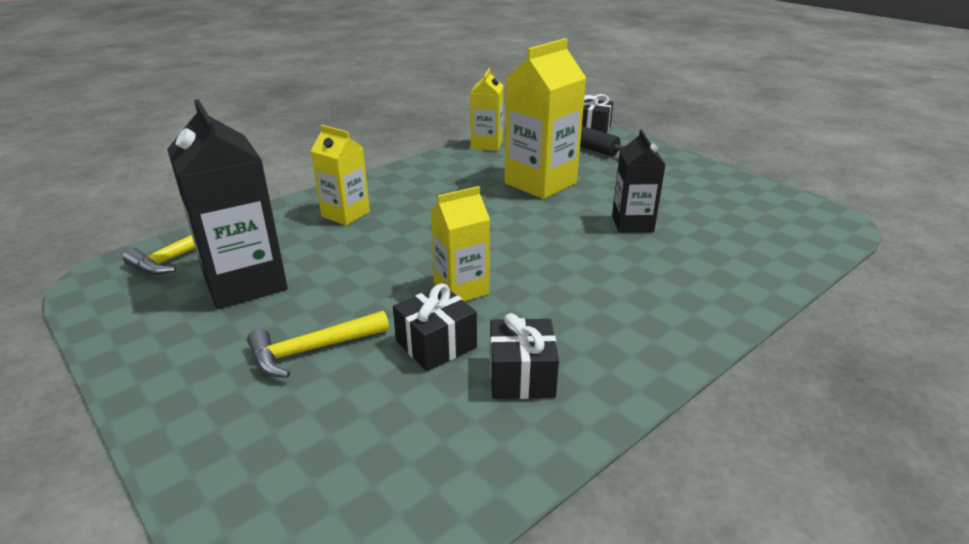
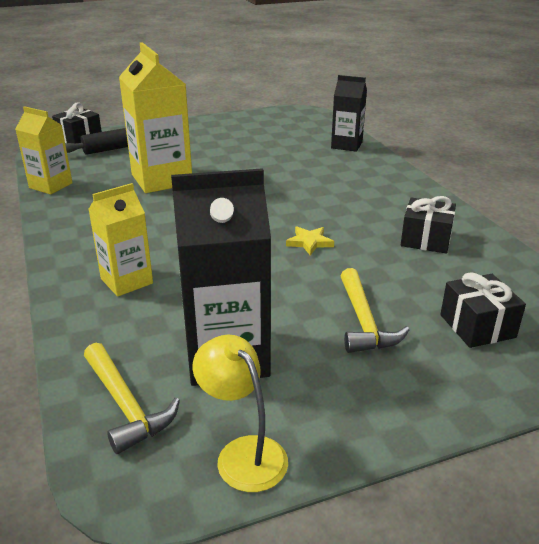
camera: 70 degrees left, 0 degrees up
black gift [393,284,477,371] -> black gift moved to [440,272,526,348]
yellow carton [430,186,490,302] -> yellow star [286,227,334,256]
black carton [612,130,666,233] -> black carton moved to [331,75,367,152]
none -> yellow lamp [193,335,288,492]

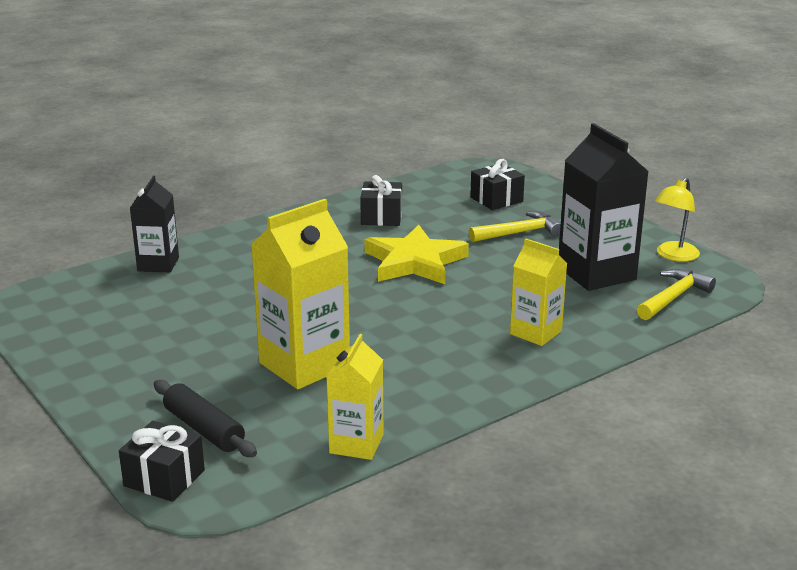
camera: 105 degrees left, 5 degrees down
yellow star [286,227,334,256] -> yellow star [365,225,469,284], size x2.31

